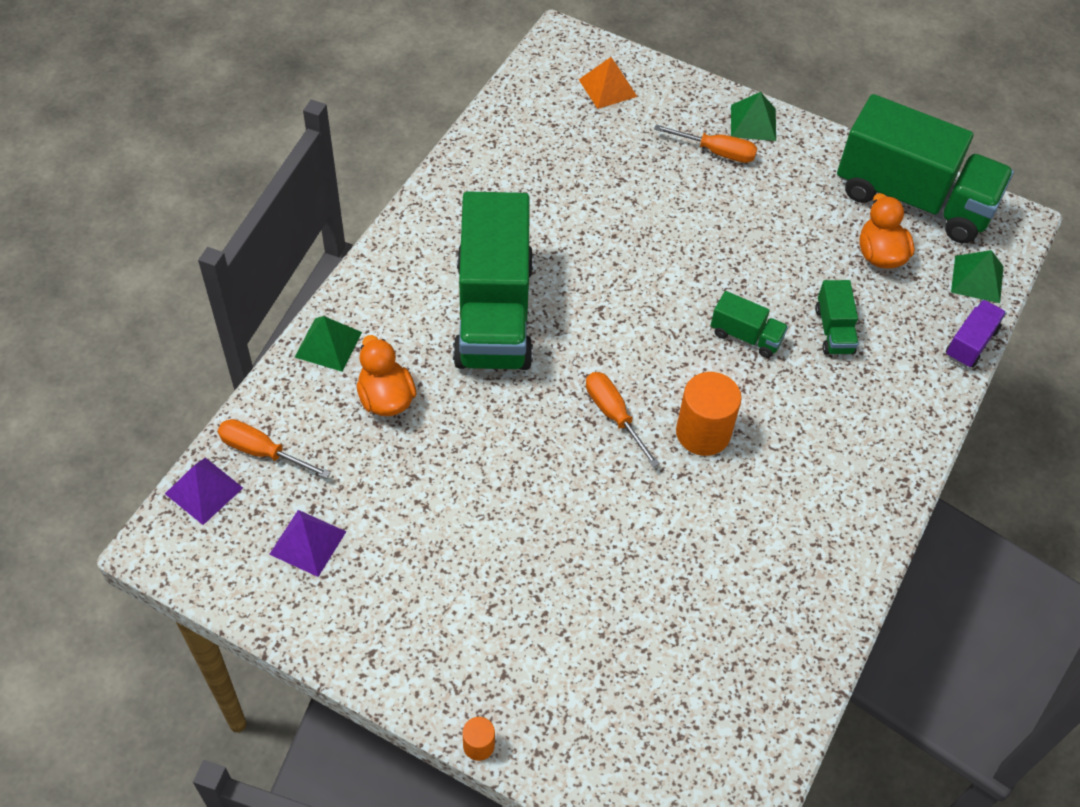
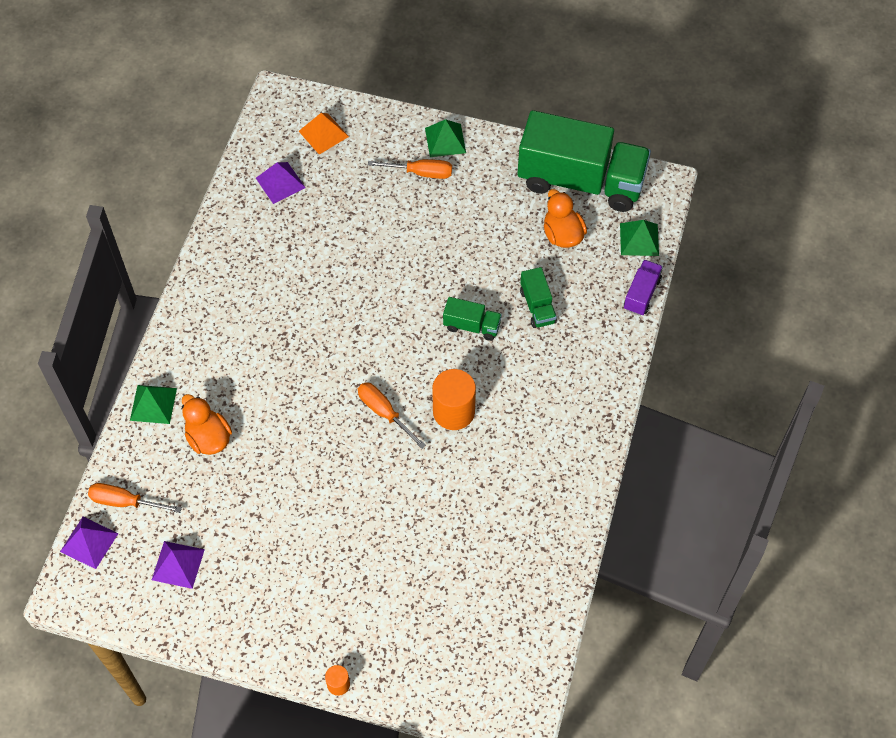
camera: 10 degrees left, 5 degrees up
green truck [453,191,534,370] -> none
none -> purple pyramid [256,162,306,204]

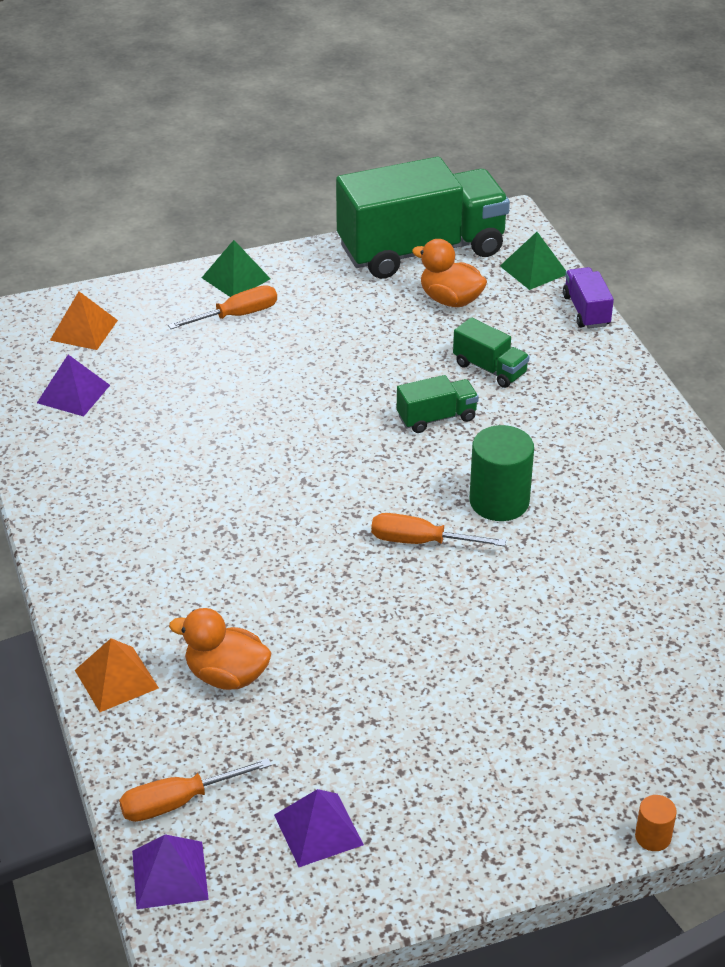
camera: 35 degrees left, 20 degrees down
green pyramid [130,385,177,424] -> orange pyramid [75,638,159,712]
orange cylinder [432,369,476,430] -> green cylinder [470,425,534,521]

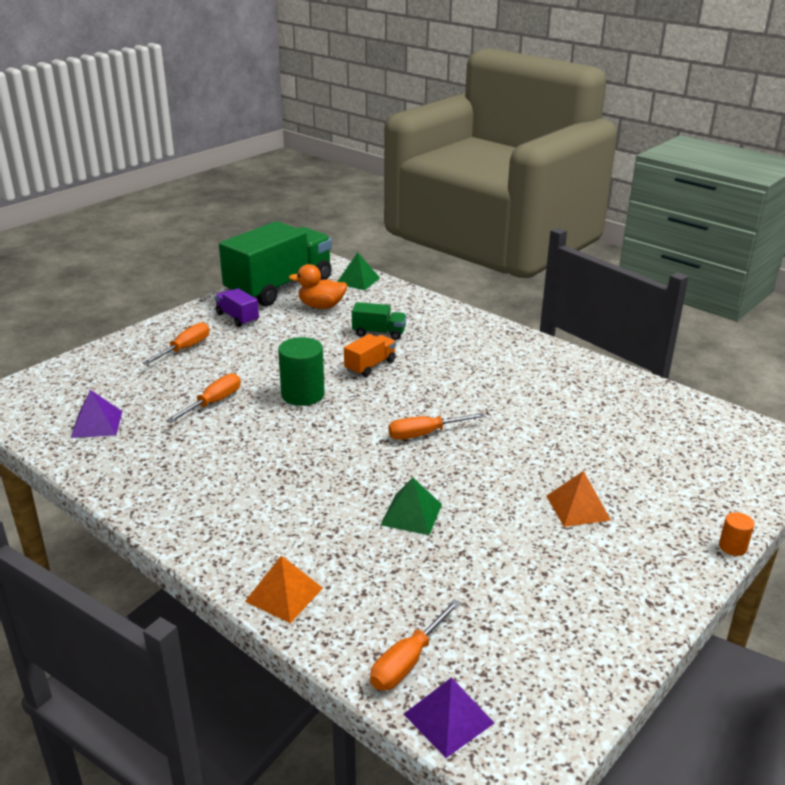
camera: 30 degrees left, 10 degrees down
orange pyramid [50,292,118,350] -> orange pyramid moved to [546,471,611,527]
orange duck [169,608,271,690] -> none
green pyramid [202,240,271,297] -> green pyramid moved to [381,477,442,535]
purple pyramid [274,789,364,867] -> none
green truck [397,375,479,433] -> orange truck [344,334,396,377]
green cylinder [470,425,534,521] -> green cylinder moved to [278,337,325,406]
purple truck [563,267,614,329] -> purple truck moved to [215,288,259,327]
none -> orange screwdriver [166,373,241,423]

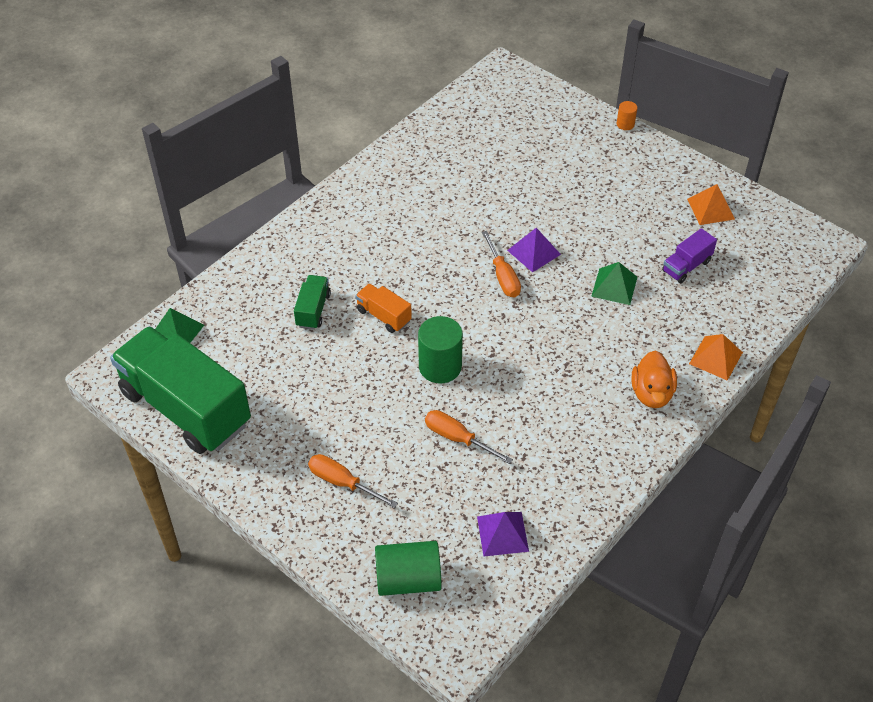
camera: 90 degrees left, 20 degrees up
purple truck [215,288,259,327] -> purple truck moved to [662,228,717,283]
orange duck [289,264,347,309] -> orange duck moved to [631,351,677,408]
orange screwdriver [370,599,461,690] -> none
purple pyramid [404,677,494,758] -> purple pyramid moved to [507,228,561,273]
orange pyramid [546,471,611,527] -> orange pyramid moved to [687,184,735,225]
none -> green cylinder [375,541,442,596]

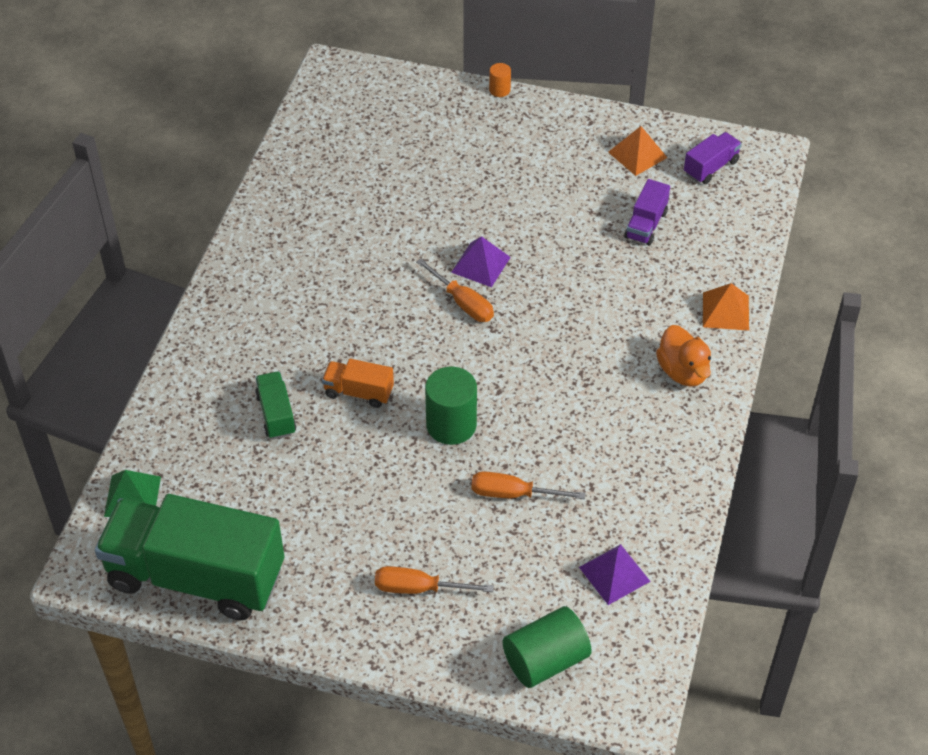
camera: 25 degrees left, 0 degrees up
green pyramid [591,262,637,305] -> none
none -> purple truck [684,132,742,184]

